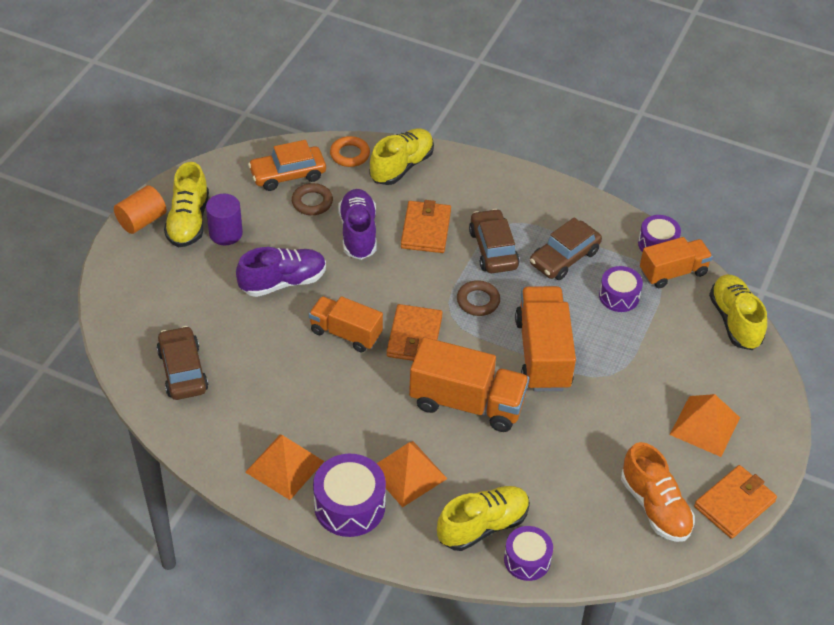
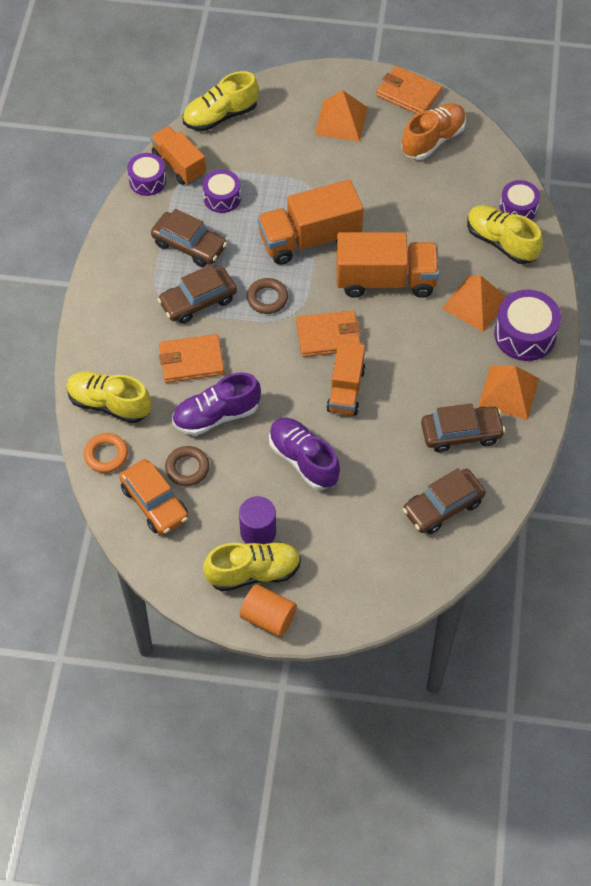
camera: 105 degrees left, 10 degrees up
orange truck [409,337,529,432] -> orange truck turned 90 degrees clockwise [336,232,439,298]
none -> brown car [421,403,505,453]

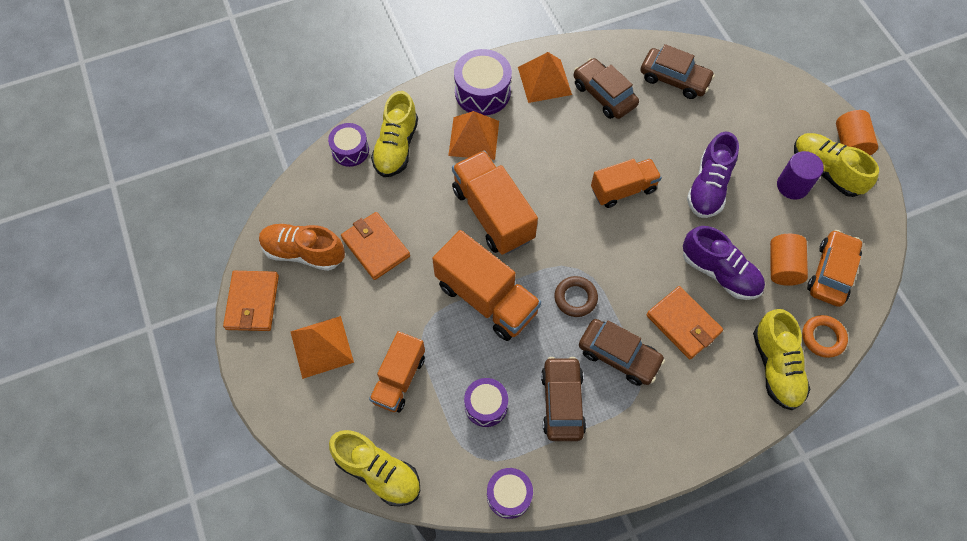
camera: 120 degrees left, 5 degrees up
orange truck [150,126,206,185] -> orange truck moved to [369,331,425,412]
brown ring [165,446,210,486] -> orange cylinder [770,234,808,286]
orange wallet [296,310,361,357] -> orange wallet moved to [341,212,410,280]

